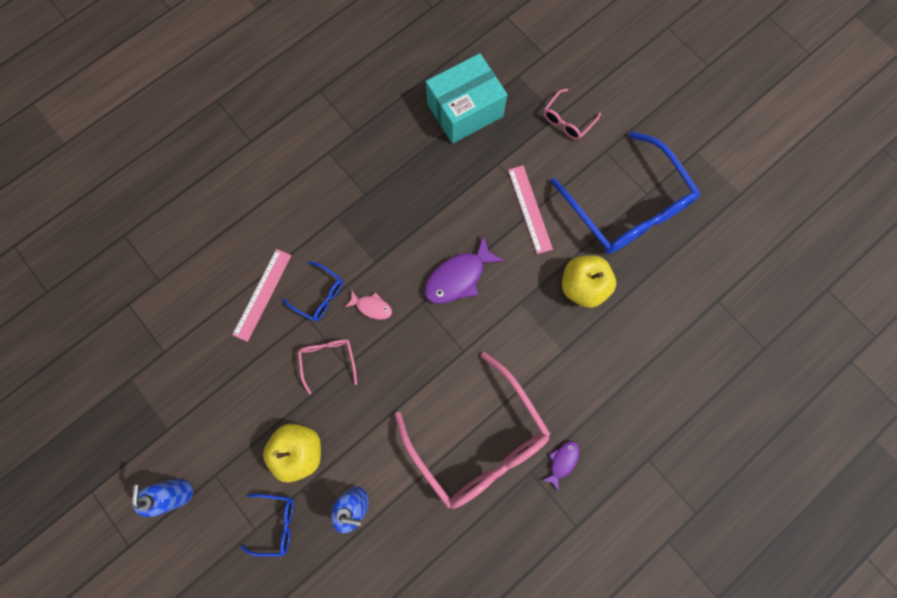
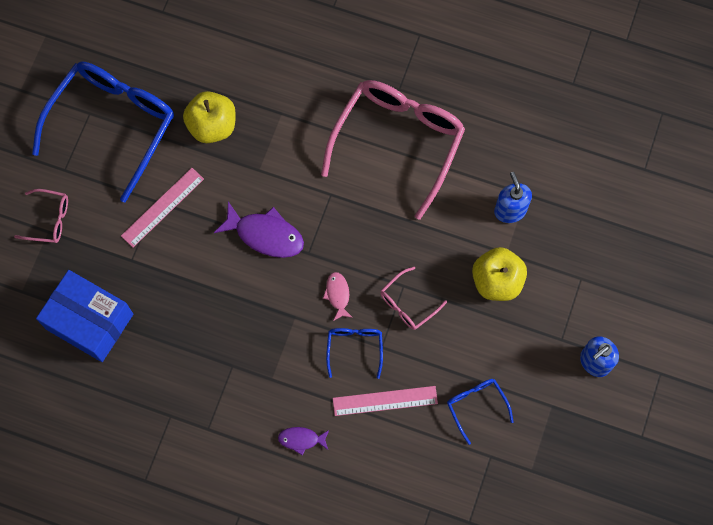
camera: 120 degrees left, 5 degrees down
blue glasses [241,494,294,557] -> blue glasses moved to [447,379,514,445]
turquoise box [426,53,507,144] -> blue box [36,270,133,362]
purple fish [542,441,579,491] -> purple fish moved to [278,427,329,456]

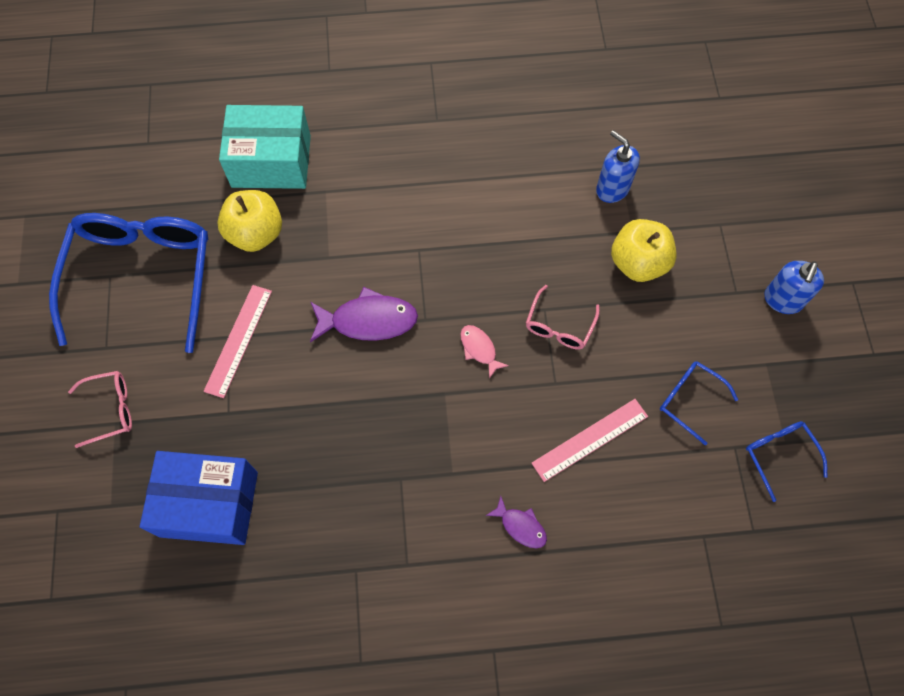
camera: 25 degrees left, 5 degrees down
purple fish [278,427,329,456] -> purple fish turned 120 degrees counterclockwise [486,496,547,548]
pink glasses [321,80,465,220] -> none
blue glasses [326,328,383,379] -> blue glasses moved to [746,421,828,502]
none -> turquoise box [219,105,311,189]

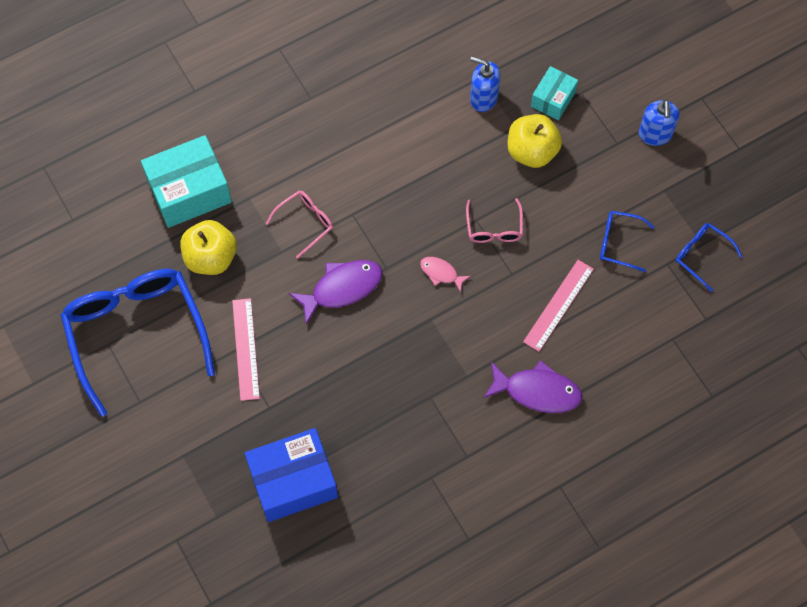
camera: 25 degrees left, 0 degrees up
pink glasses [68,371,132,448] -> pink glasses moved to [266,191,333,259]
purple fish [486,496,547,548] -> purple fish [483,360,582,413], size x1.83
none -> turquoise box [531,66,578,120]

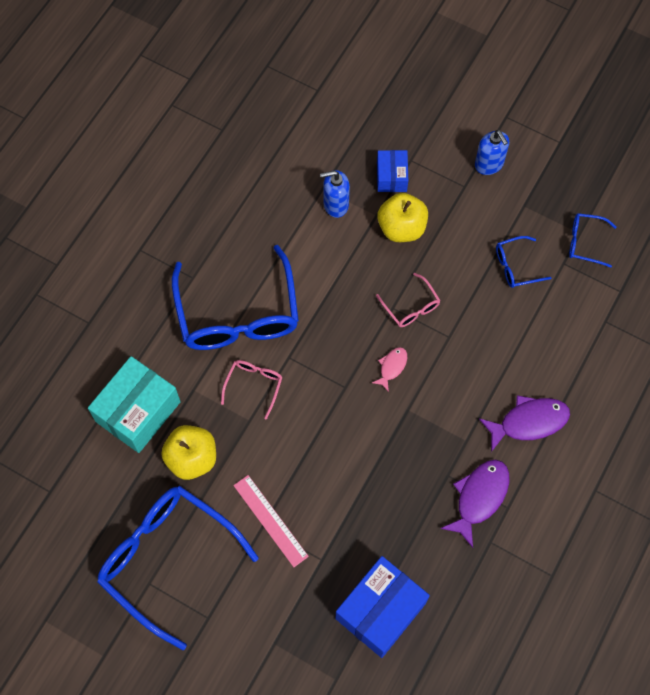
camera: 30 degrees left, 0 degrees up
purple fish [289,260,383,325] -> purple fish moved to [440,460,509,548]
pink fish [420,257,470,293] -> pink fish turned 120 degrees clockwise [372,347,407,392]
pink ruler [523,260,594,352] -> none
turquoise box [531,66,578,120] -> blue box [377,150,408,192]
none -> blue glasses [172,245,299,350]

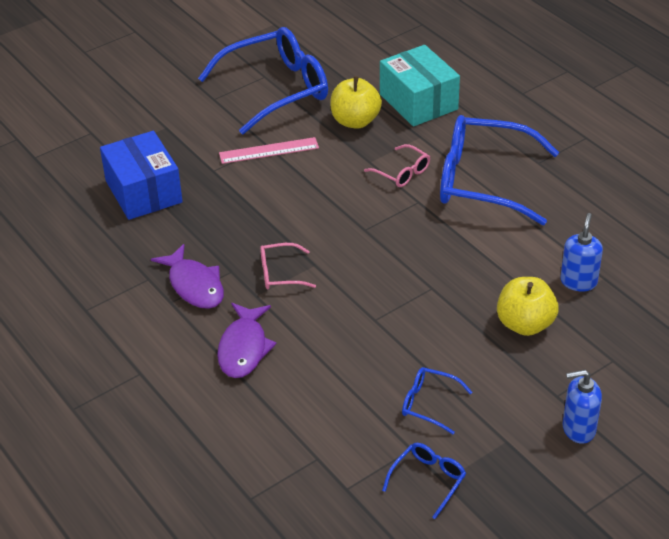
camera: 115 degrees right, 25 degrees down
pink fish [372,347,407,392] -> none
pink glasses [376,273,441,327] -> pink glasses moved to [260,243,316,289]
blue box [377,150,408,192] -> none
blue glasses [496,236,551,288] -> blue glasses turned 75 degrees counterclockwise [402,367,472,434]

